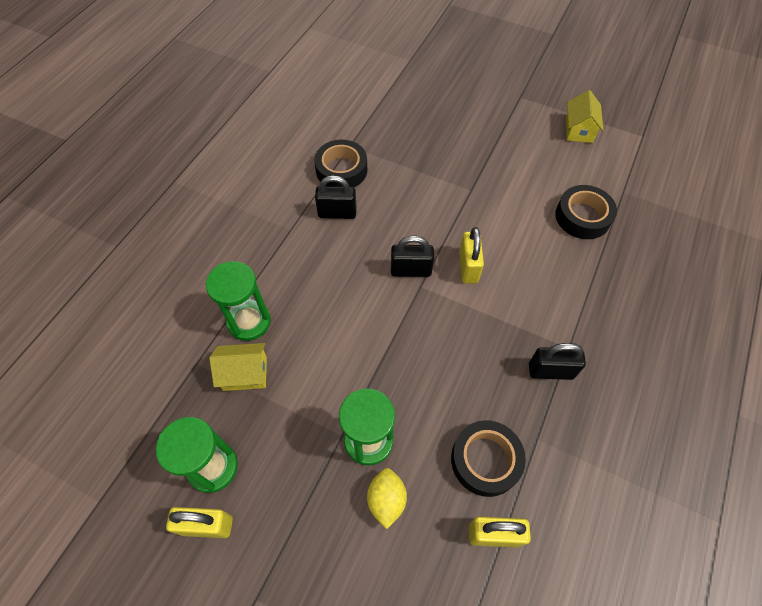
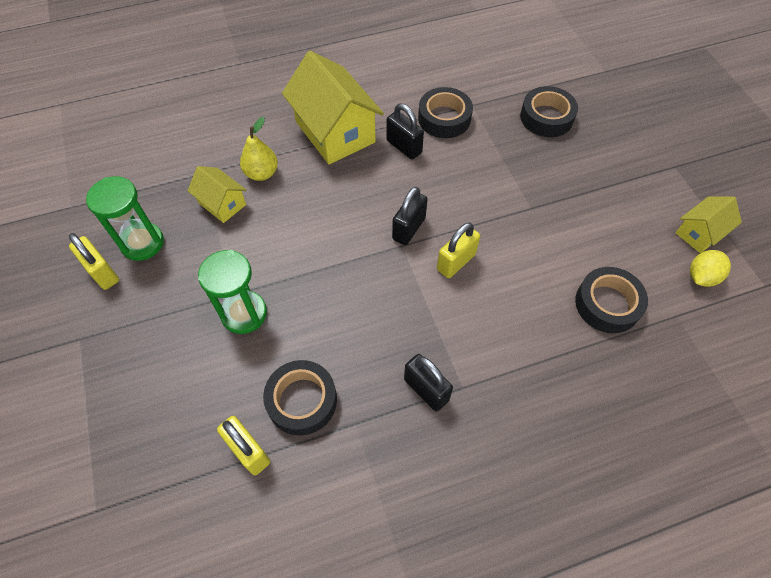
camera: 45 degrees right, 0 degrees up
green hourglass [206,261,271,341] -> yellow pear [240,117,278,181]
yellow lemon [367,468,407,529] -> yellow lemon moved to [690,250,731,287]
black padlock [391,236,434,277] -> black padlock turned 75 degrees clockwise [392,187,428,245]
none -> yellow house [282,51,384,164]
none -> black tape [520,86,578,137]

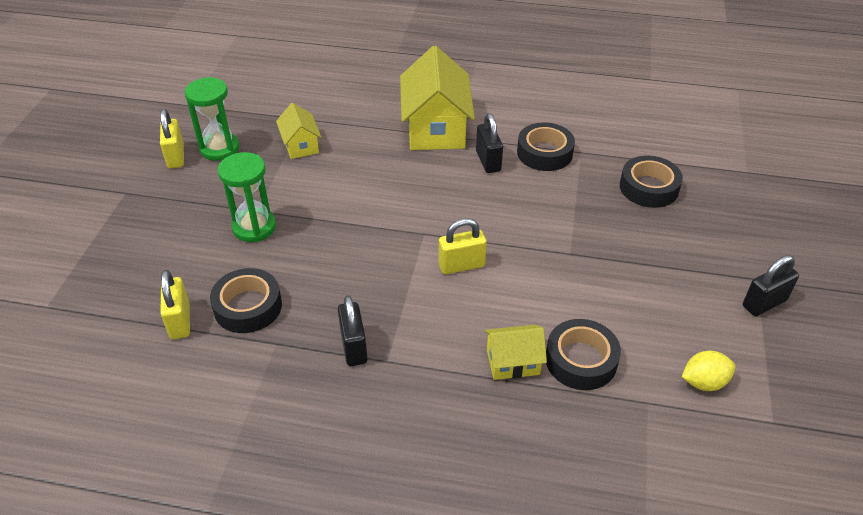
camera: 30 degrees right, 15 degrees down
yellow pear [240,117,278,181] -> none
black padlock [392,187,428,245] -> black padlock moved to [743,255,799,316]
yellow house [675,197,742,253] -> yellow house moved to [484,325,547,380]

